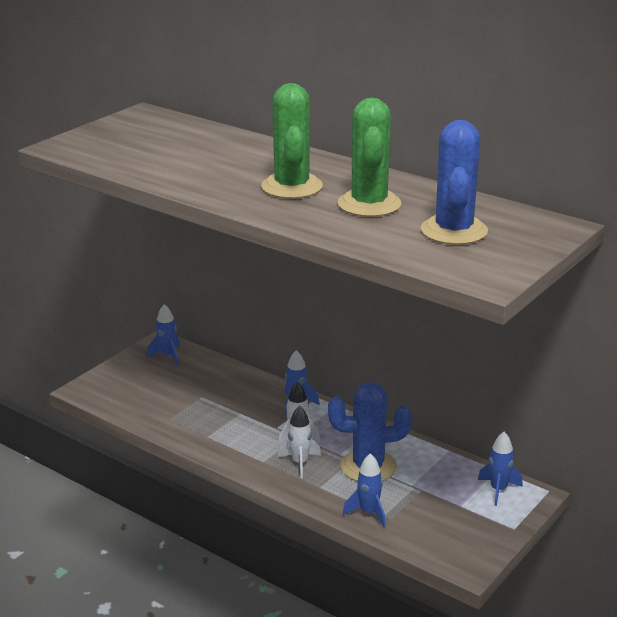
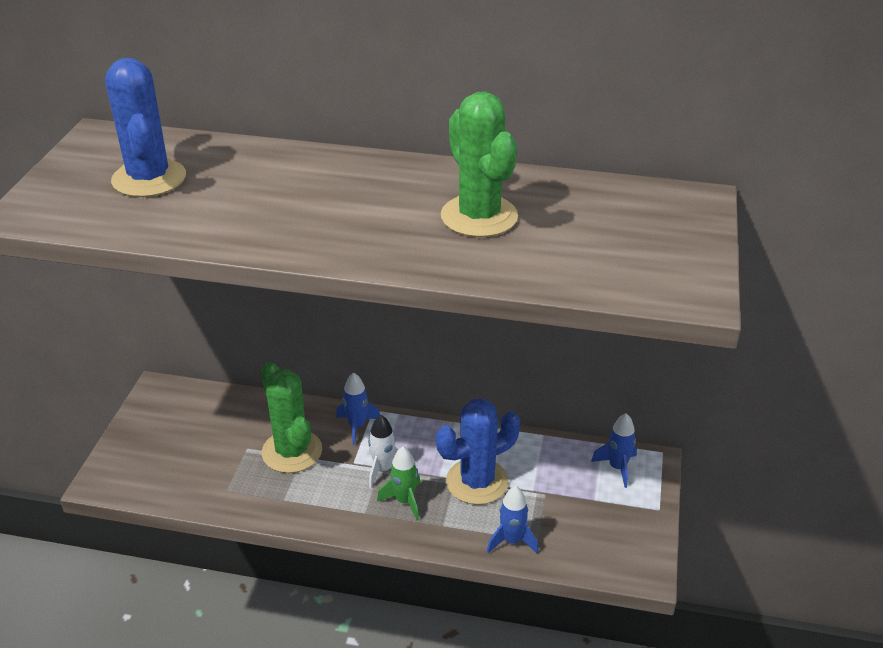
camera: 25 degrees left, 10 degrees up
blue rocket [147,304,180,366] -> none
green cactus [261,83,323,199] -> green cactus moved to [261,362,322,473]
white rocket [278,406,321,478] -> green rocket [377,447,421,521]
blue cactus [421,120,488,245] -> blue cactus moved to [105,58,186,197]

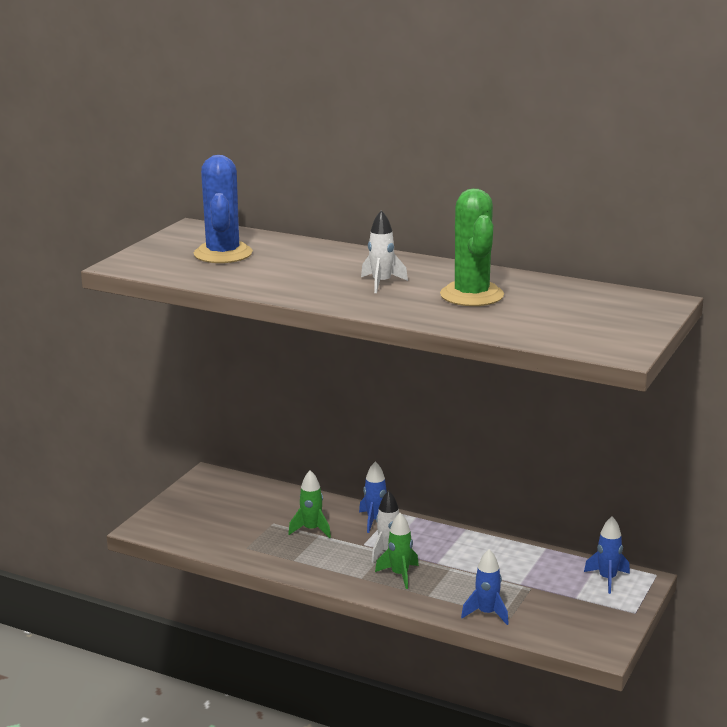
camera: 15 degrees right, 15 degrees down
green cactus [261,362,322,473] -> green rocket [288,470,331,538]
blue cactus [436,398,520,505] -> none
none -> white rocket [361,210,408,293]

